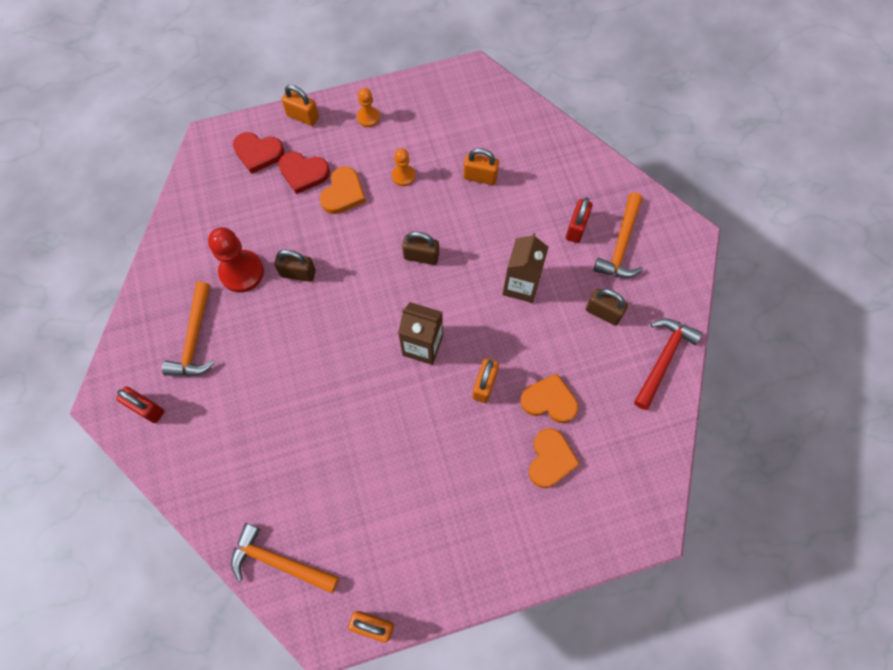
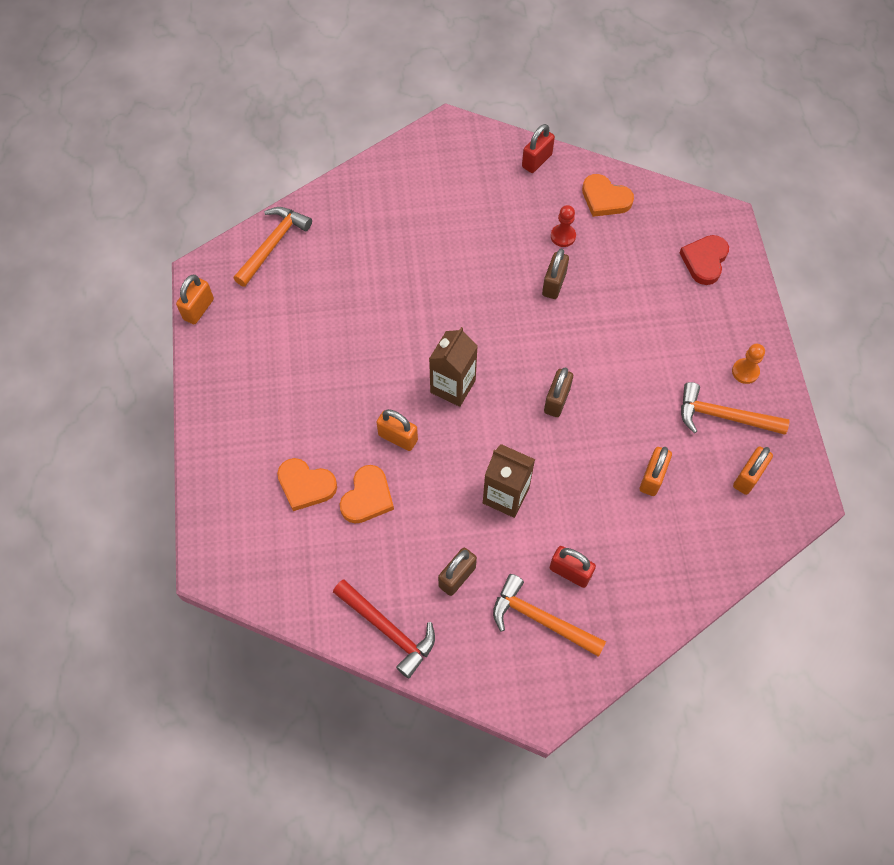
camera: 100 degrees right, 5 degrees down
red padlock [116,387,164,423] -> red padlock moved to [522,124,555,173]
orange hammer [162,282,215,377] -> orange hammer moved to [681,382,790,435]
red pawn [208,227,264,293] -> red pawn [551,205,576,247], size x0.56
red heart [279,152,330,194] -> none
orange padlock [282,85,319,126] -> orange padlock moved to [733,446,773,495]
orange heart [320,166,366,214] -> orange heart moved to [582,174,634,217]
orange pawn [392,148,415,186] -> none

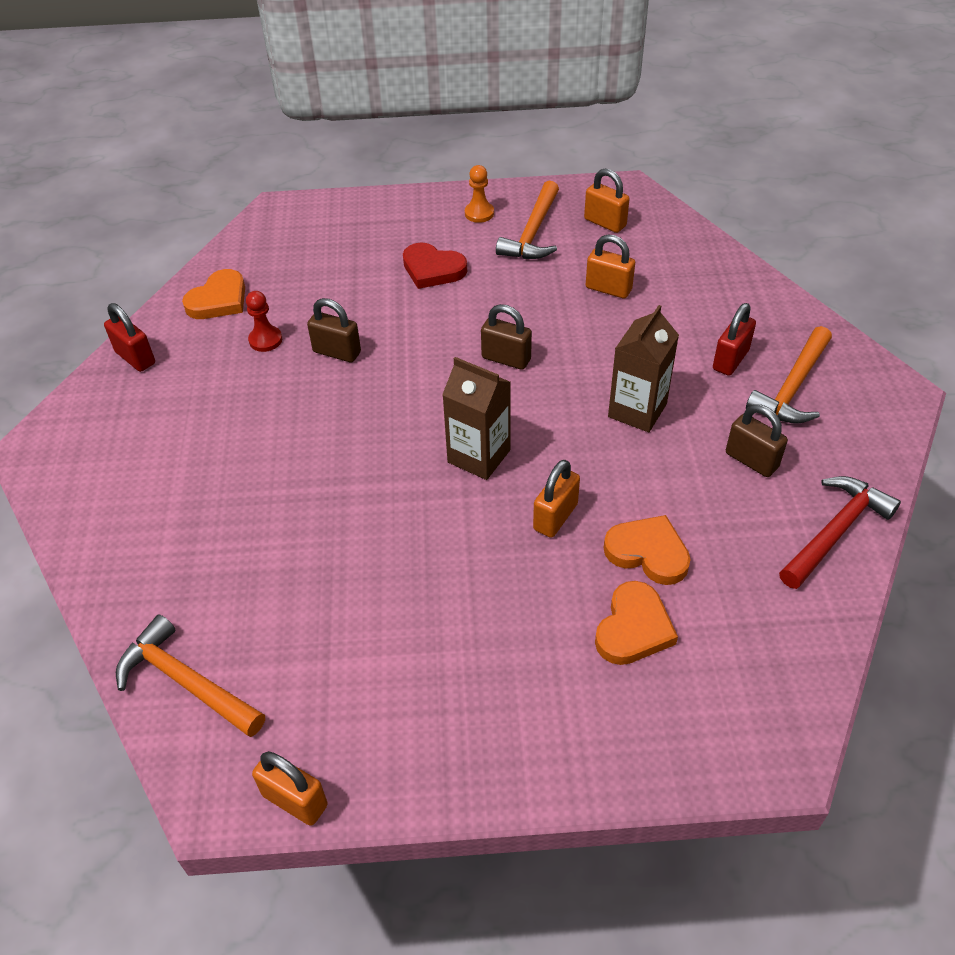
camera: 85 degrees left, 15 degrees down
red heart [680,235,729,285] -> red heart moved to [403,242,467,289]

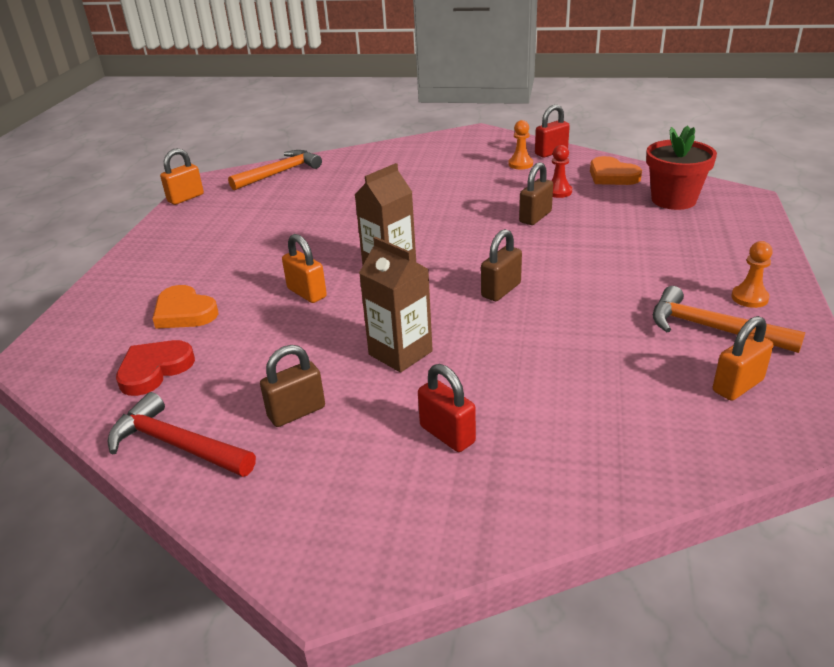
camera: 105 degrees right, 15 degrees down
red heart [403,242,467,289] -> red heart moved to [116,340,195,396]
orange padlock [586,235,635,299] -> none
orange heart [604,515,691,585] -> none
orange hammer [746,326,832,424] -> none
red hammer [779,476,901,589] -> red hammer turned 150 degrees clockwise [108,392,256,477]
none -> orange pawn [508,120,533,169]
none -> red flower pot [646,125,717,210]

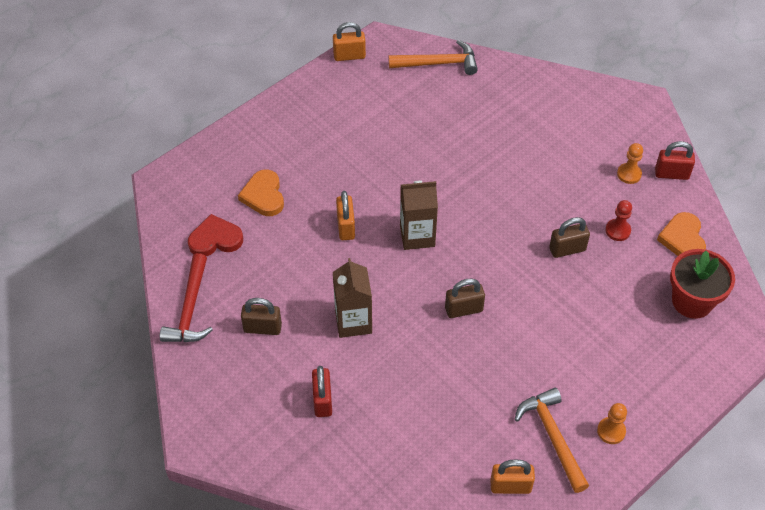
camera: 35 degrees right, 20 degrees up
red hammer [108,392,256,477] -> red hammer turned 150 degrees counterclockwise [160,253,213,342]

